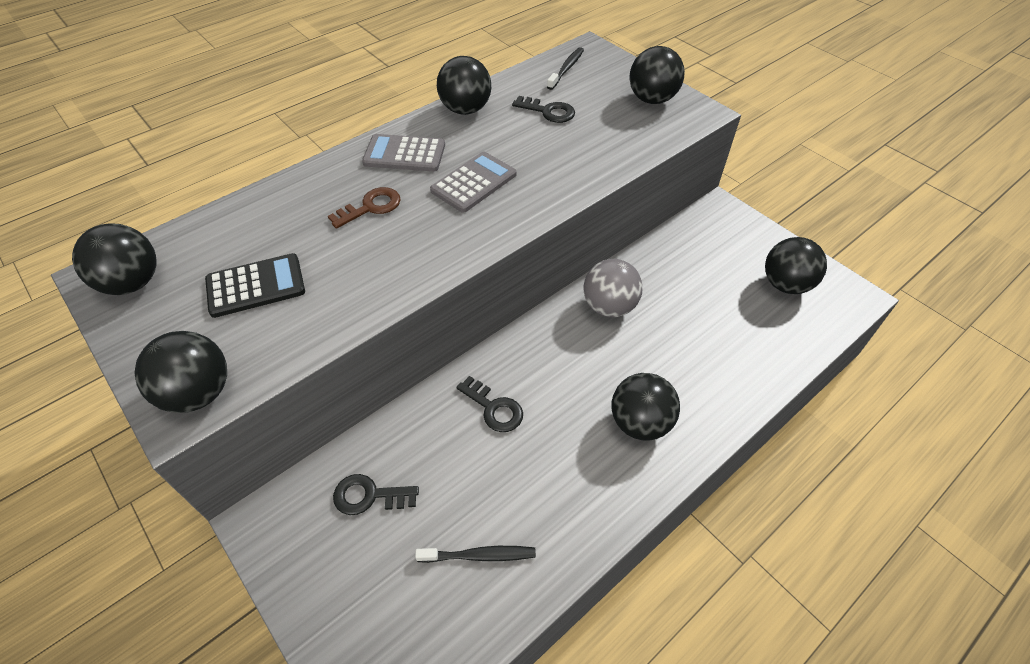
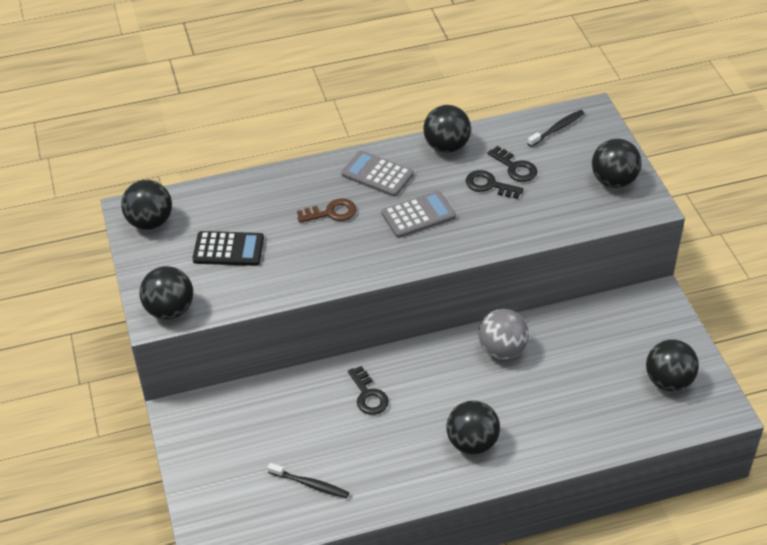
camera: 25 degrees right, 5 degrees down
black key [333,474,419,515] -> black key moved to [466,170,524,199]

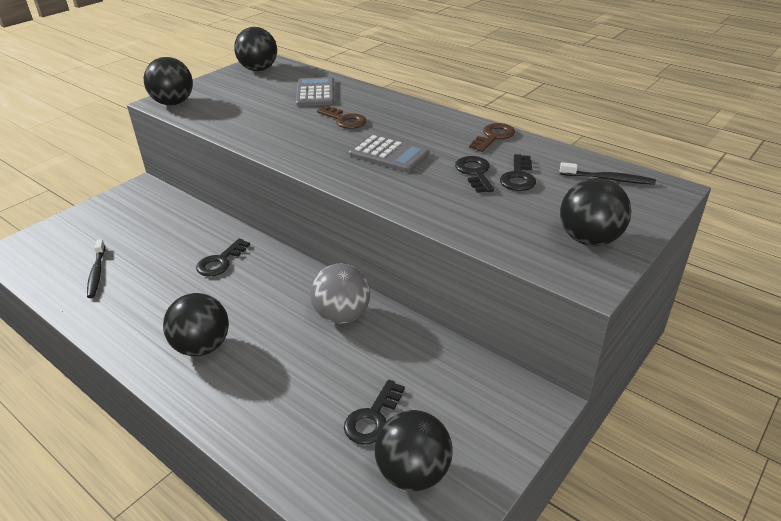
camera: 55 degrees right, 10 degrees down
black calculator [192,231,264,266] -> none
grey calculator [341,150,414,197] -> grey calculator moved to [296,77,334,106]
black ball [423,105,471,153] -> brown key [469,123,515,152]
none -> black key [344,380,405,445]

